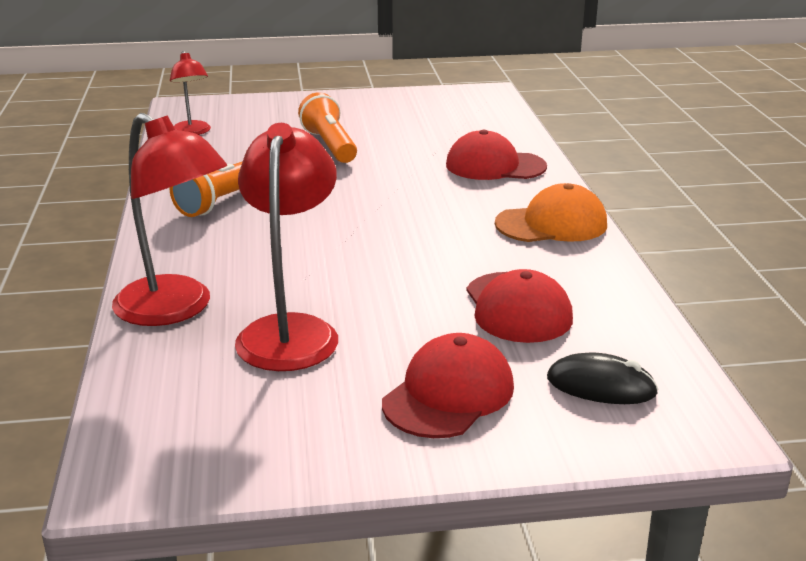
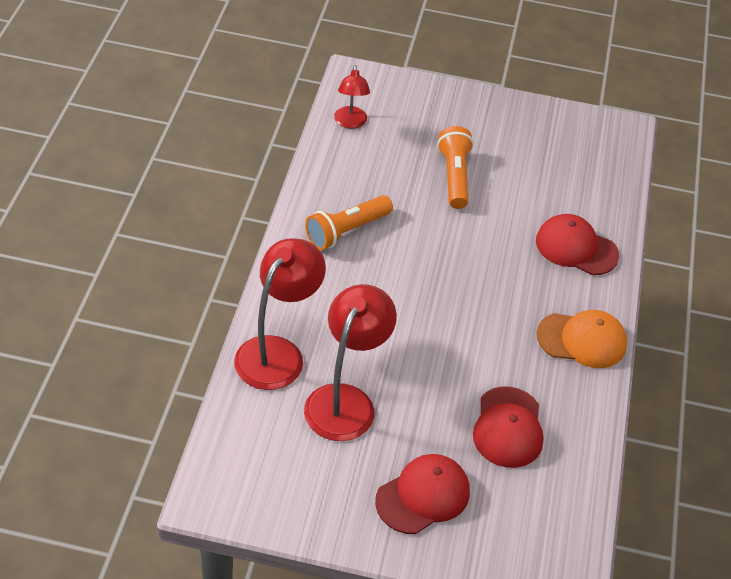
camera: 15 degrees right, 20 degrees up
red lamp [112,113,227,326] -> red lamp turned 120 degrees counterclockwise [234,238,326,390]
black mouse [547,352,658,404] -> none

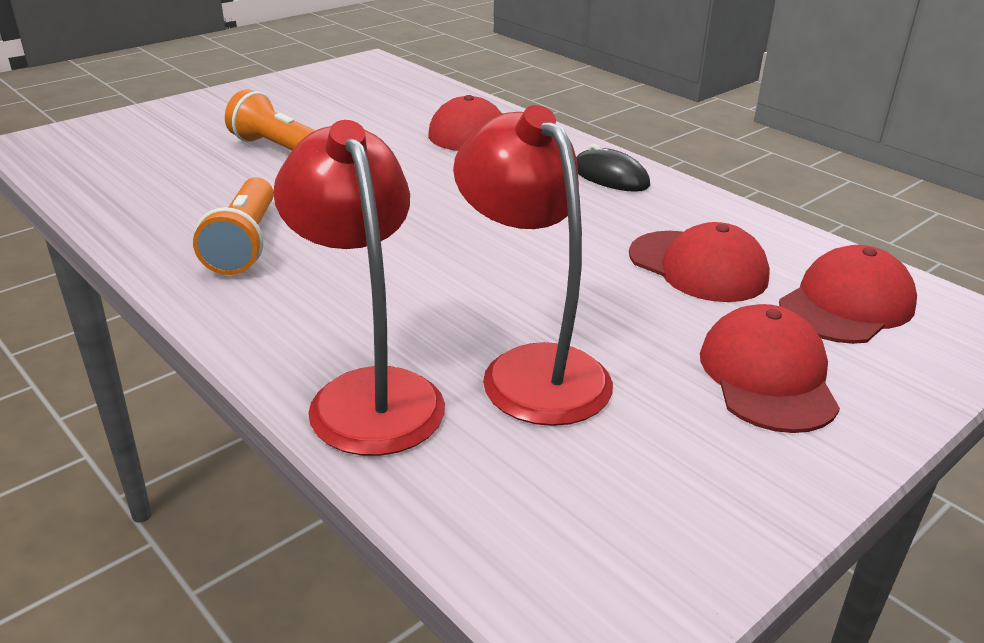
camera: 50 degrees left, 15 degrees down
red lamp [334,65,370,129] -> none
orange cap [536,310,627,368] -> black mouse [576,144,650,192]
none -> red cap [779,245,917,344]

